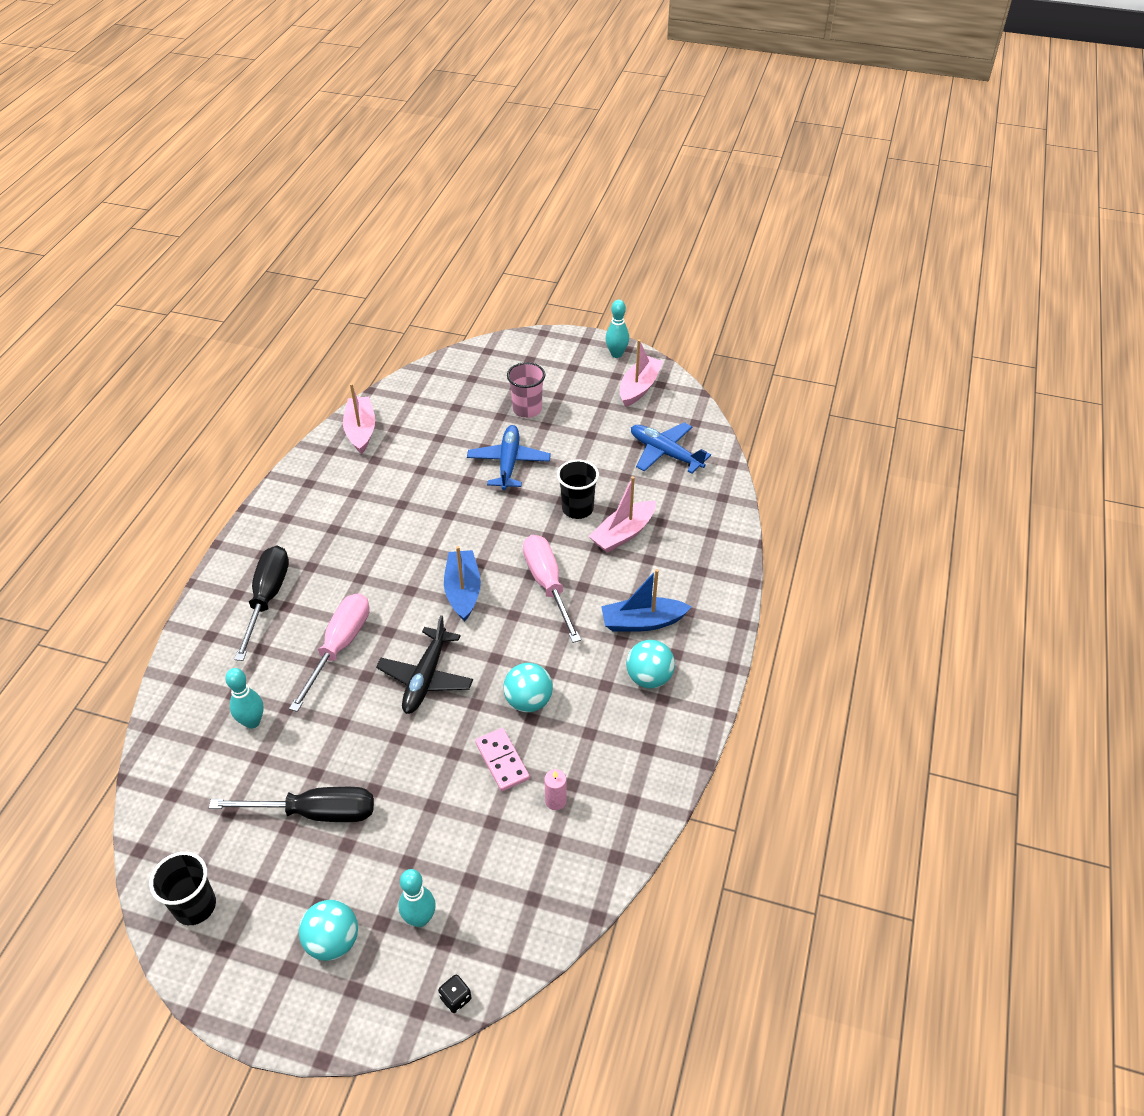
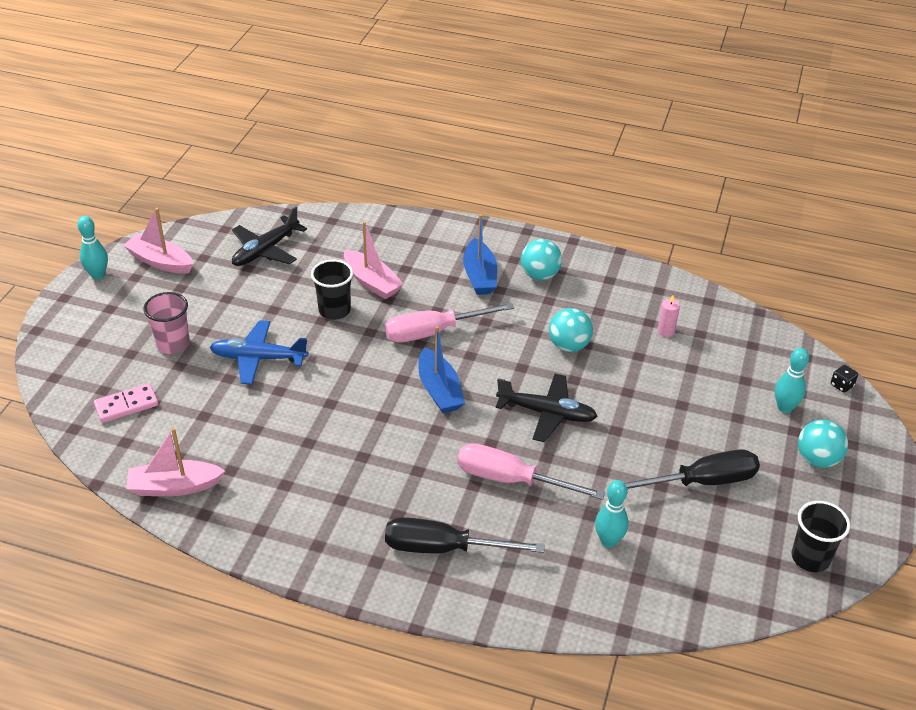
camera: 90 degrees left, 5 degrees down
black screwdriver [209,787,374,822] -> black screwdriver turned 75 degrees clockwise [624,449,760,490]
blue boat [444,546,481,622] -> blue boat turned 105 degrees counterclockwise [418,326,465,414]
pink domino [475,728,530,791] -> pink domino moved to [94,384,158,423]
blue plane [631,422,711,474] -> black plane [232,206,307,266]

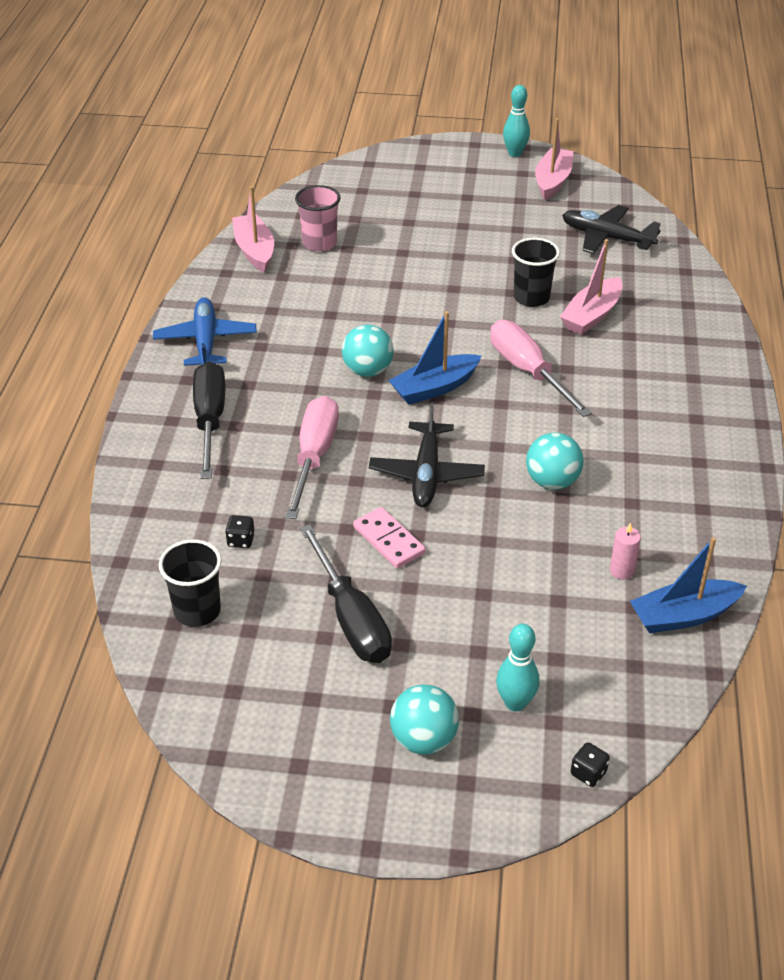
camera: 80 degrees right, 0 degrees up
pink domino [94,384,158,423] -> pink domino moved to [353,507,426,569]
pink cup [144,292,190,354] -> pink cup moved to [295,185,341,252]
blue plane [210,320,308,384] -> blue plane moved to [153,297,257,366]
blue boat [463,214,497,295] -> blue boat moved to [630,537,747,633]
turquoise ball [521,239,562,280] -> turquoise ball moved to [342,325,394,377]
turquoise bowling pin [595,480,629,548] -> black dice [225,515,255,548]
black cup [792,501,850,572] -> black cup moved to [159,540,222,627]

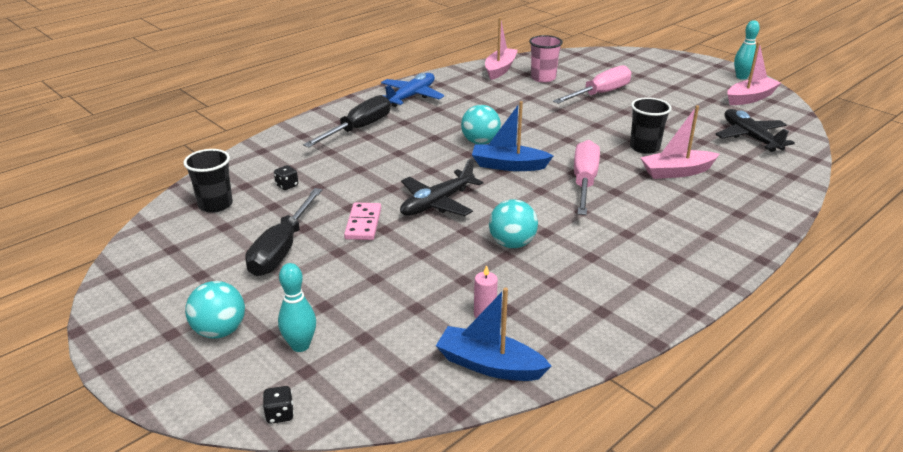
camera: 40 degrees right, 10 degrees down
pink screwdriver [285,396,339,519] -> pink screwdriver moved to [553,65,631,104]

